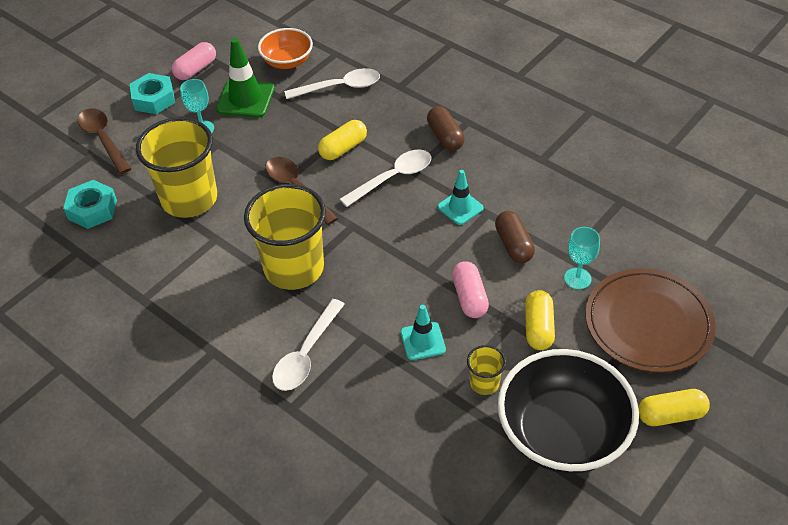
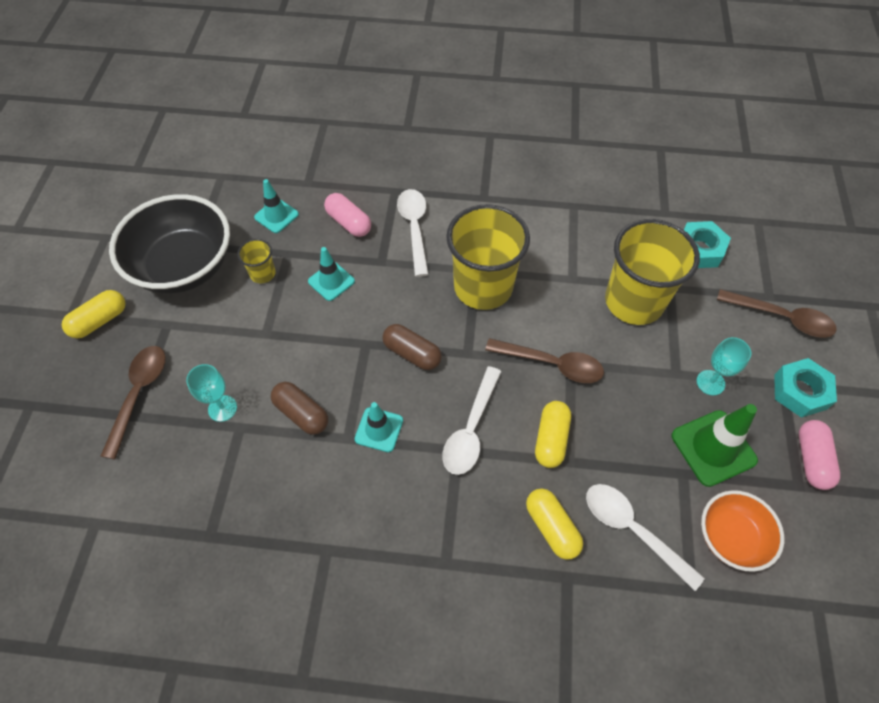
camera: 145 degrees right, 10 degrees up
white spoon [284,68,380,99] -> white spoon turned 90 degrees clockwise [586,484,705,591]
brown capsule [427,106,465,151] -> brown capsule moved to [382,324,442,370]
pink capsule [452,261,489,318] -> pink capsule moved to [324,193,371,237]
yellow capsule [525,290,555,350] -> yellow capsule moved to [526,489,583,560]
brown plate [585,268,716,373] -> brown spoon [101,346,166,459]
none -> turquoise traffic cone [254,179,299,233]

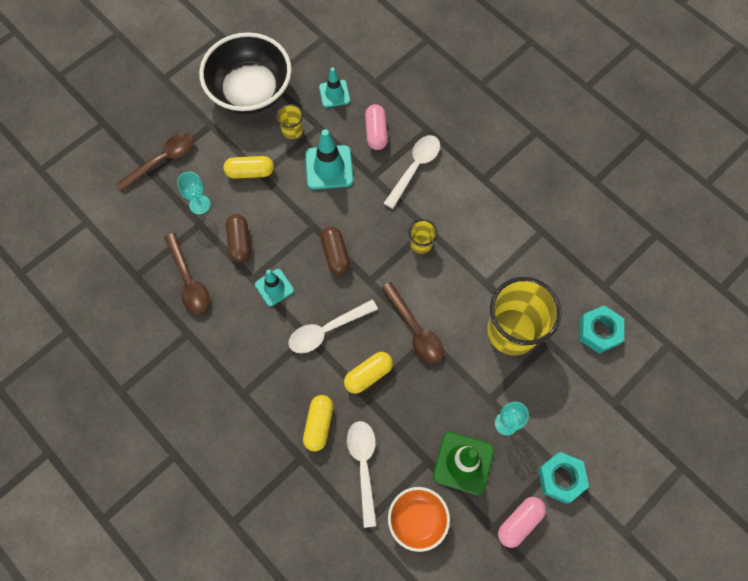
camera: 40 degrees right, 10 degrees up
yellow capsule [62,290,126,338] -> yellow capsule moved to [224,156,274,179]
turquoise traffic cone [308,247,355,301] -> turquoise traffic cone [305,129,353,190], size x1.58
yellow cup [446,204,530,310] -> yellow cup [409,219,437,254], size x0.44
brown spoon [717,289,837,338] -> brown spoon moved to [164,233,210,314]

